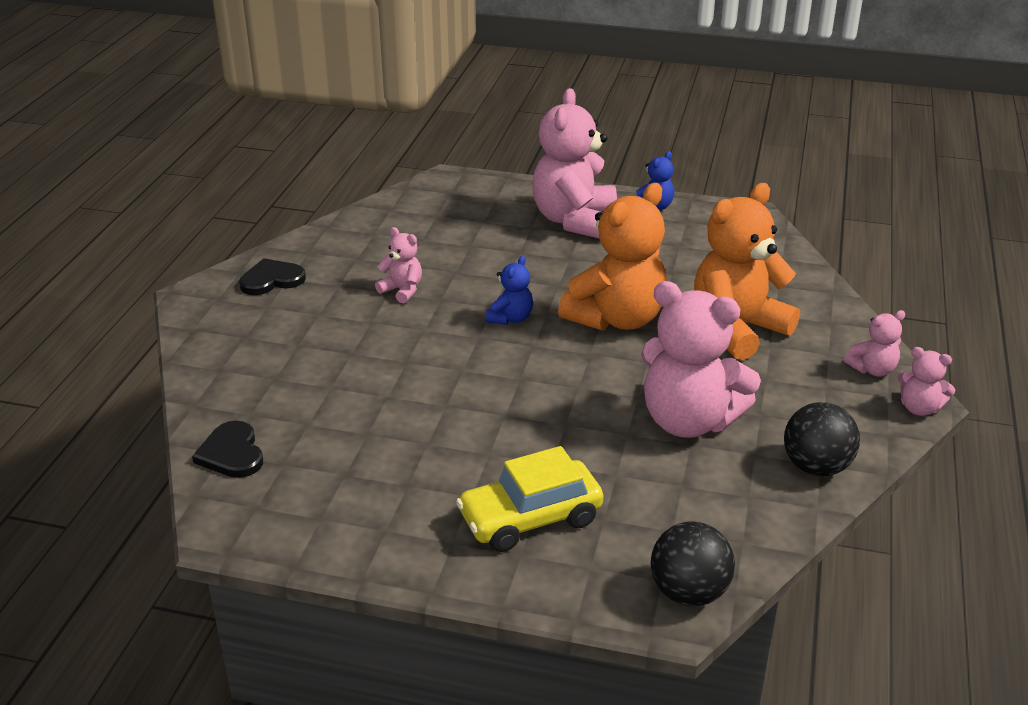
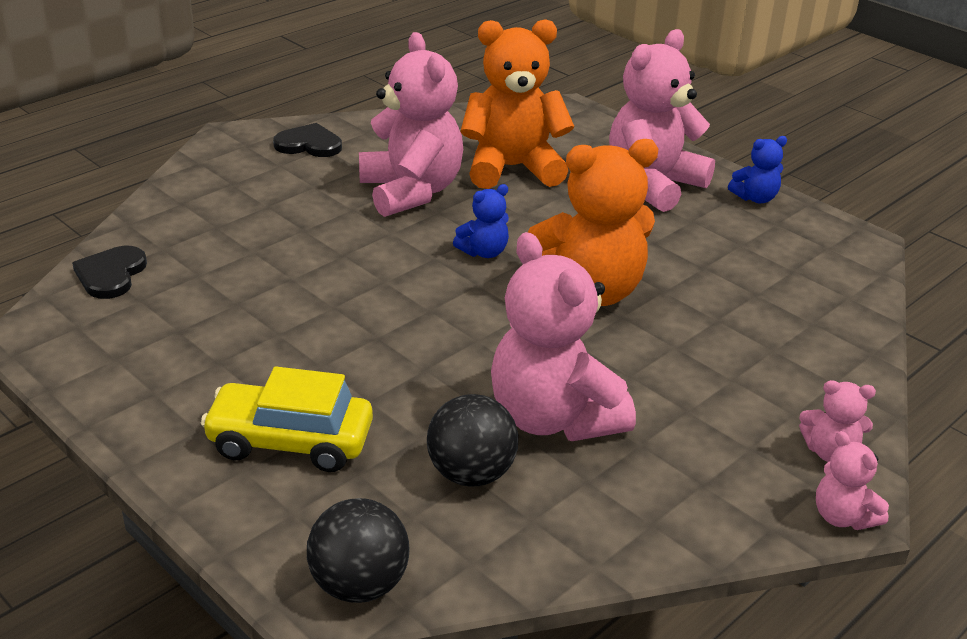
camera: 30 degrees right, 0 degrees up
pink teddy bear [375,227,422,303] -> pink teddy bear [359,32,463,217], size x2.16
orange teddy bear [694,183,800,360] -> orange teddy bear moved to [460,19,575,189]
black ball [784,402,860,476] -> black ball moved to [427,394,518,487]

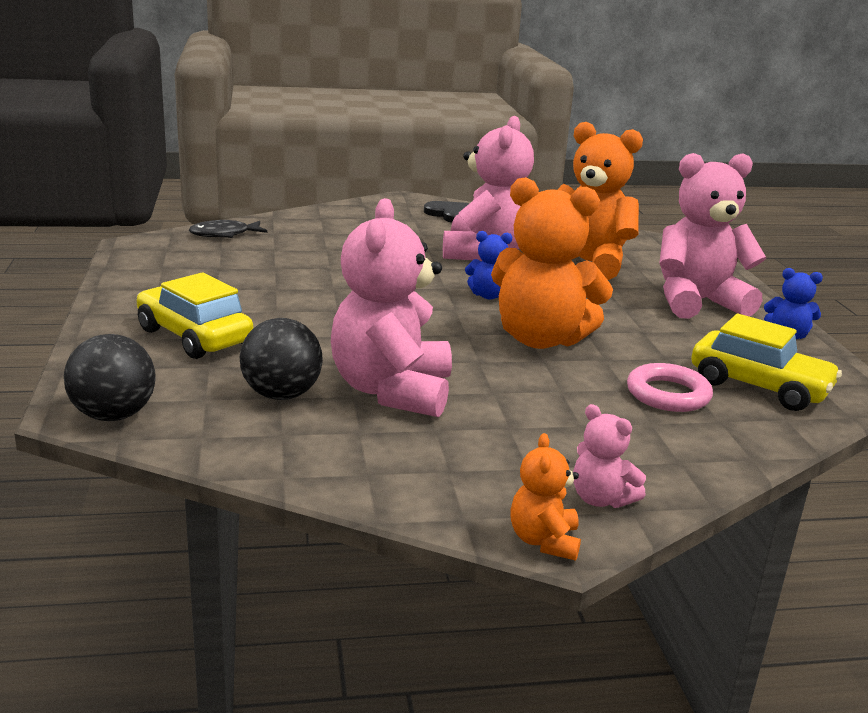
camera: 35 degrees right, 10 degrees down
black heart [72,246,147,299] -> black fish [189,220,267,238]
pink teddy bear [816,431,889,530] -> orange teddy bear [510,433,581,561]
none -> pink ring [627,363,713,412]
none -> yellow car [691,314,842,411]

